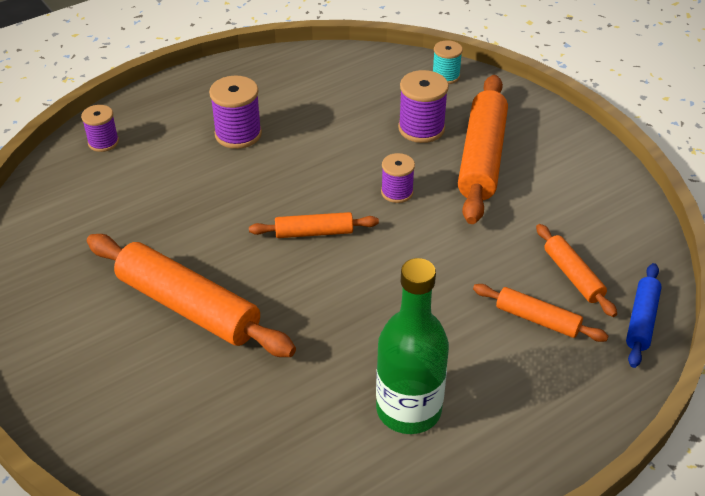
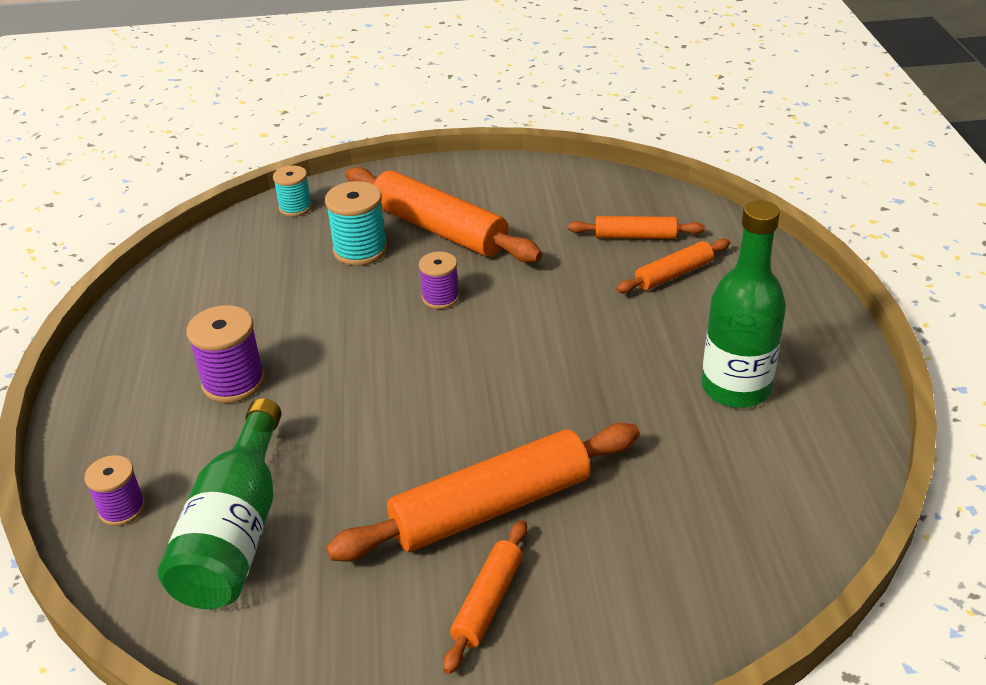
camera: 60 degrees left, 5 degrees down
orange rolling pin [249,212,379,238] -> orange rolling pin moved to [443,520,527,674]
purple spool [398,70,449,143] -> turquoise spool [325,181,387,266]
blue rolling pin [626,263,662,368] -> none
none -> green bottle [158,398,282,609]

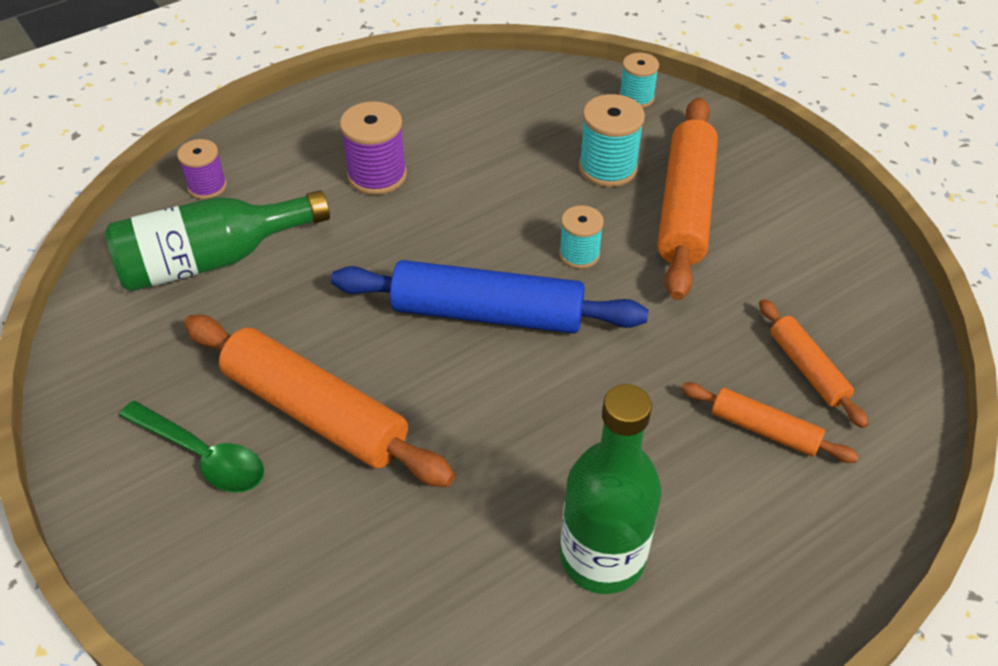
camera: 60 degrees right, 10 degrees up
purple spool [419,252,459,309] -> turquoise spool [559,205,604,269]
orange rolling pin [443,520,527,674] -> green spoon [119,401,264,493]
none -> blue rolling pin [331,260,648,334]

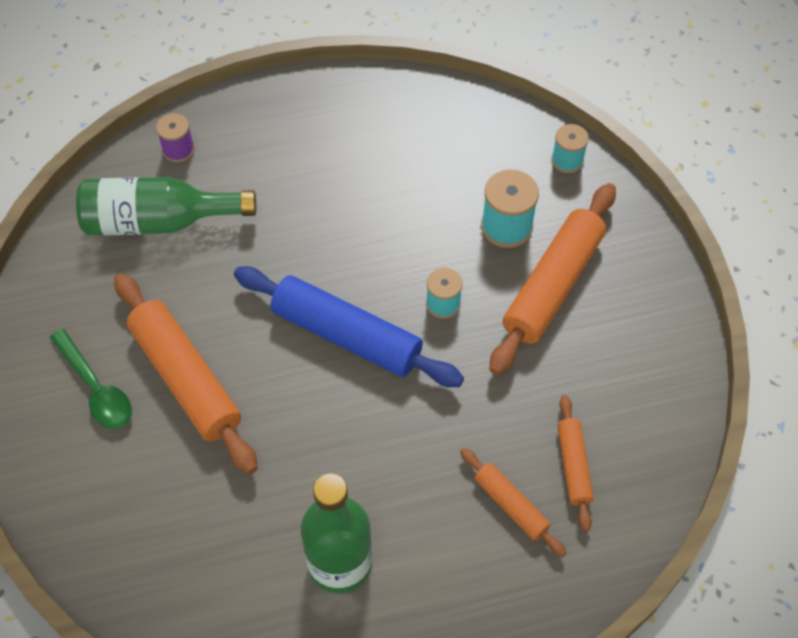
camera: 20 degrees right, 10 degrees up
purple spool [340,101,407,195] -> none

